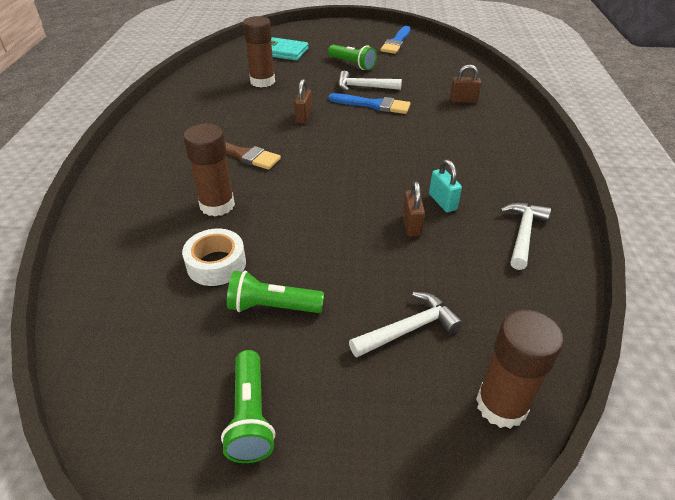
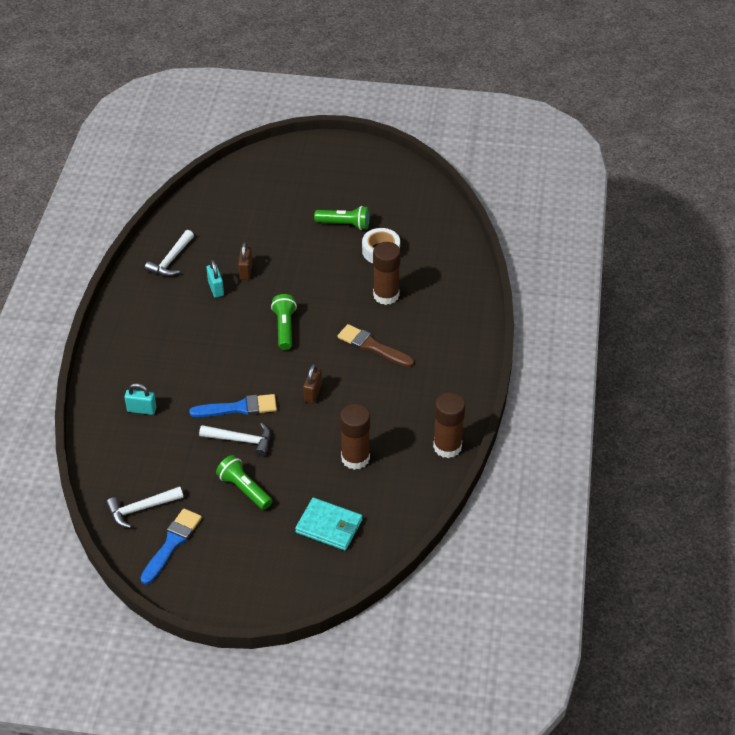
camera: 175 degrees left, 5 degrees up
green flashlight [221,350,275,463] -> green flashlight moved to [271,294,297,350]
blue brush [328,93,411,114] -> blue brush turned 150 degrees clockwise [189,394,277,417]
white hammer [349,292,463,357] -> white hammer moved to [106,486,183,528]
brown padlock [450,64,481,103] -> turquoise padlock [124,383,156,415]
brown glue stick [476,310,564,429] -> brown glue stick moved to [433,392,465,458]

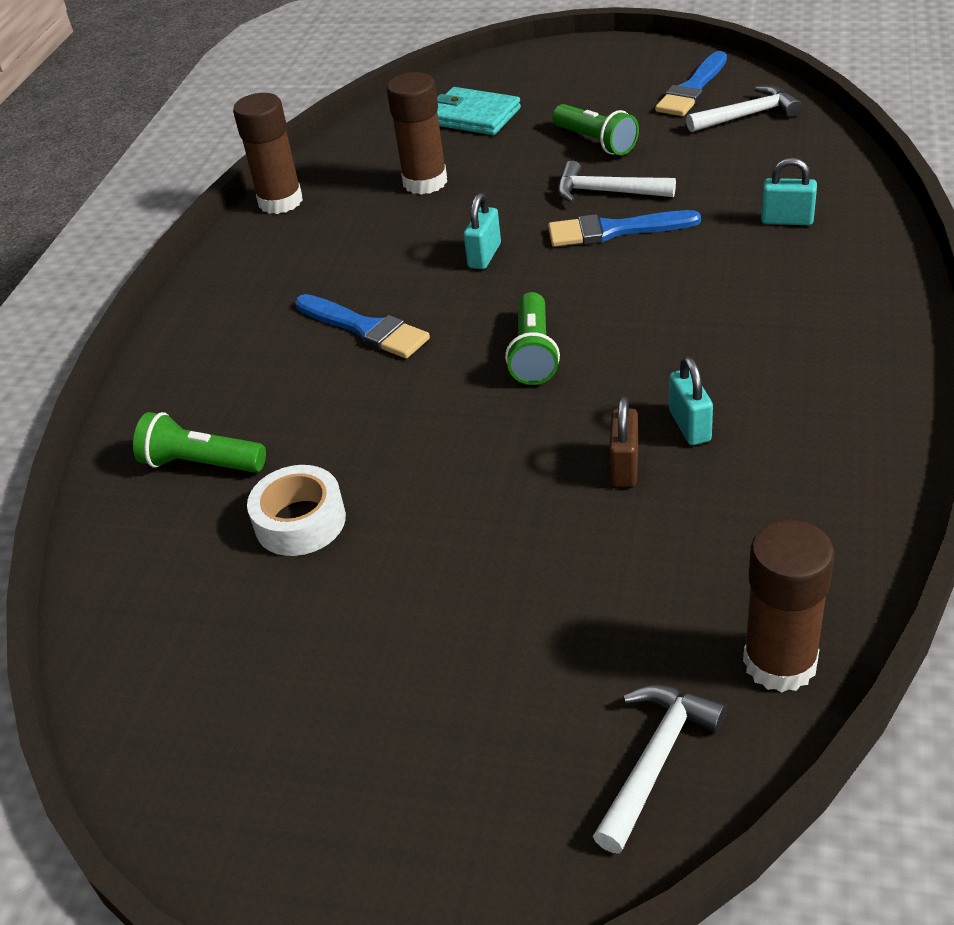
camera: 170 degrees left, 5 degrees down
white hammer [145,230,194,276] -> white hammer moved to [593,685,727,854]
brown padlock [303,364,322,403] -> turquoise padlock [464,193,501,269]
green flashlight [314,206,370,230] -> green flashlight moved to [133,412,266,473]
brown brush [337,324,414,367] -> blue brush [295,294,430,359]
brown glue stick [373,242,401,305] -> brown glue stick moved to [743,519,835,692]

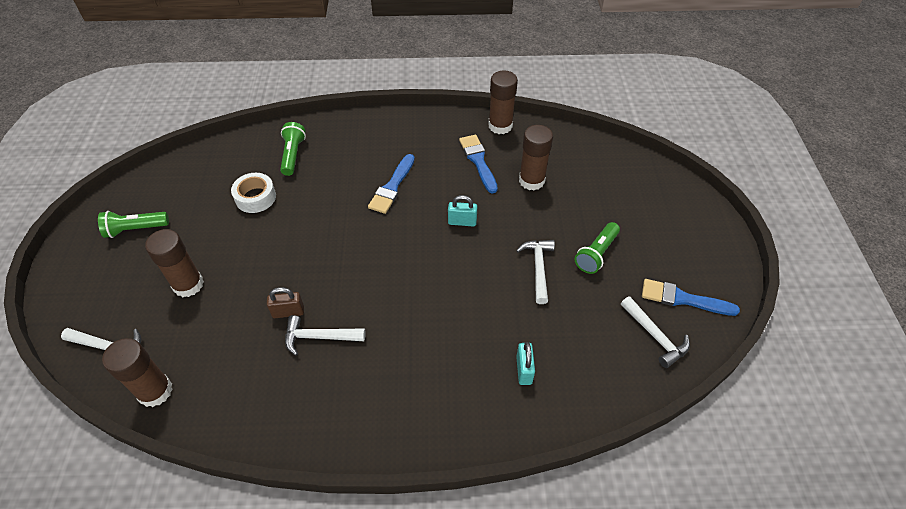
camera: 70 degrees right, 10 degrees up
turquoise wallet [437,87,521,135] -> none
green flashlight [505,292,560,385] -> green flashlight moved to [98,211,169,238]
blue brush [548,210,701,247] -> blue brush moved to [459,135,498,194]
turquoise padlock [669,357,713,445] -> white hammer [285,315,365,356]
none -> brown glue stick [145,229,204,297]

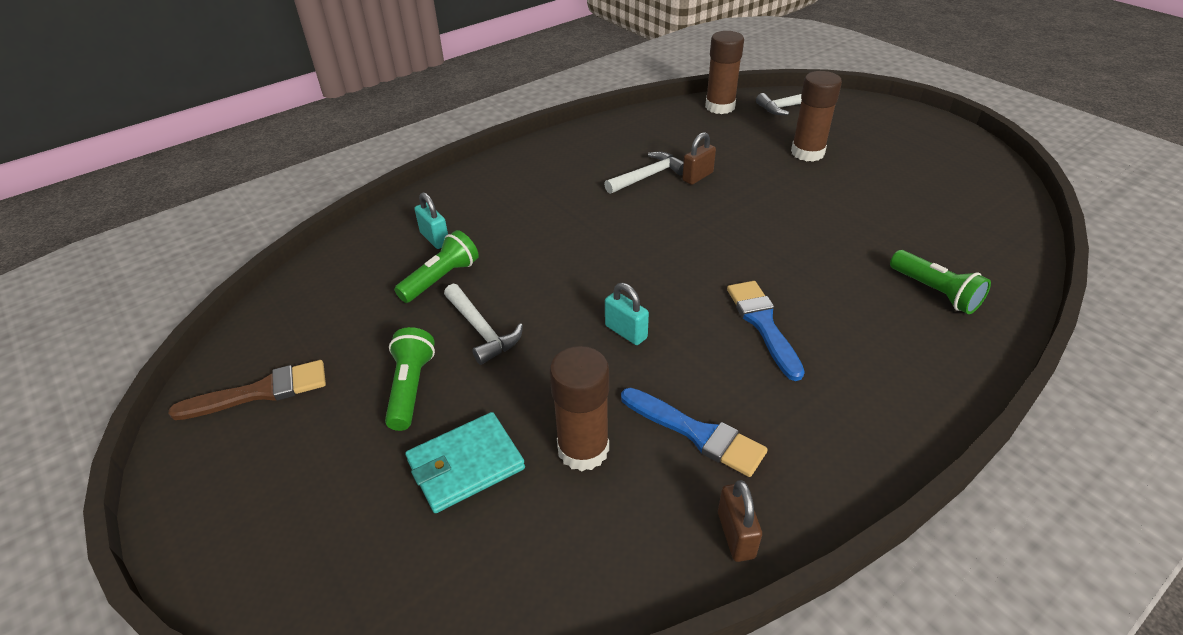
camera: 145 degrees right, 10 degrees down
green flashlight [98,211,169,238] -> green flashlight moved to [394,230,479,303]
white tape [231,173,276,213] -> none
turquoise padlock [448,195,477,227] -> turquoise padlock turned 75 degrees clockwise [605,283,649,345]
brown glue stick [488,70,518,134] -> brown padlock [718,480,762,562]
white hammer [621,296,690,368] -> none
blue brush [642,279,740,316] -> brown brush [168,360,326,420]
none -> turquoise wallet [405,412,525,513]

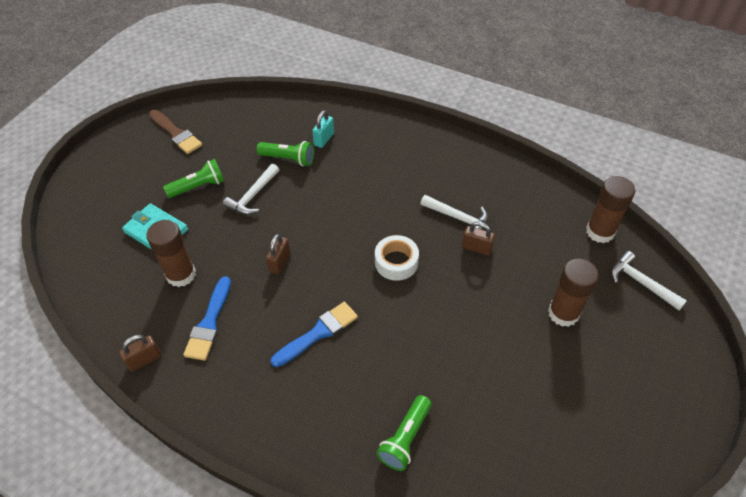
camera: 65 degrees right, 10 degrees up
turquoise padlock [605,283,649,345] -> brown padlock [266,234,290,274]
none -> white tape [375,235,419,281]

